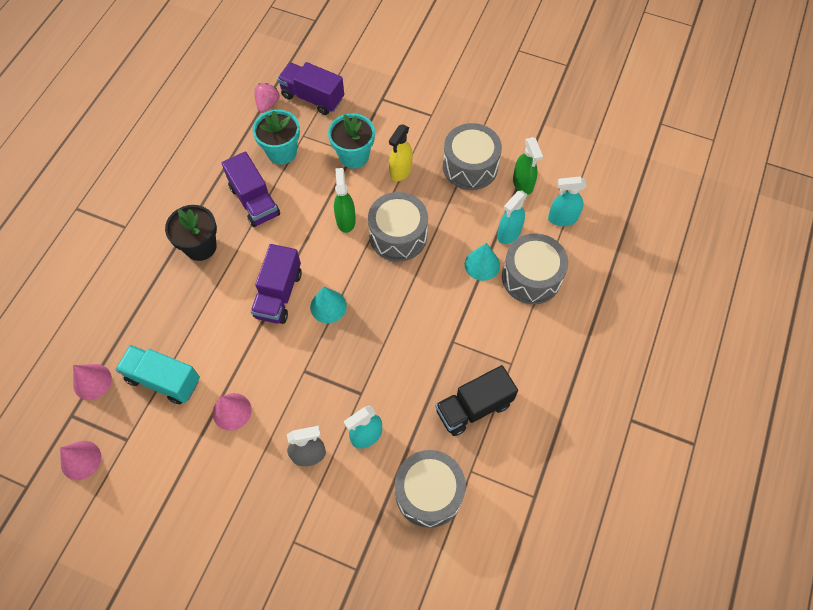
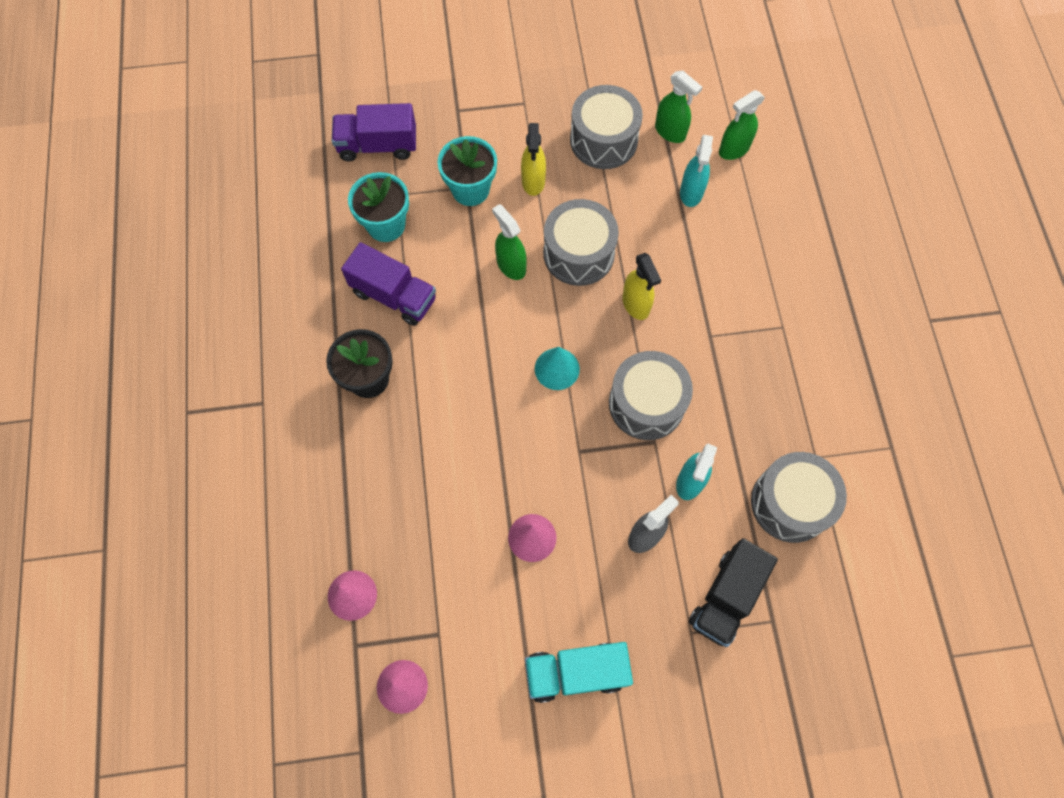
camera: 30 degrees left, 5 degrees up
turquoise truck [115,345,200,404] -> turquoise truck moved to [525,642,633,703]
purple truck [251,244,302,324] -> none
pink strawberry [254,83,280,113] -> none
black truck [435,365,518,436] -> black truck moved to [689,538,778,647]
turquoise cone [465,243,500,281] -> none
grey drum [502,233,568,304] -> grey drum moved to [609,351,693,440]
turquoise spray bottle [548,177,587,226] -> green spray bottle [719,90,765,160]
none -> yellow spray bottle [622,253,661,320]

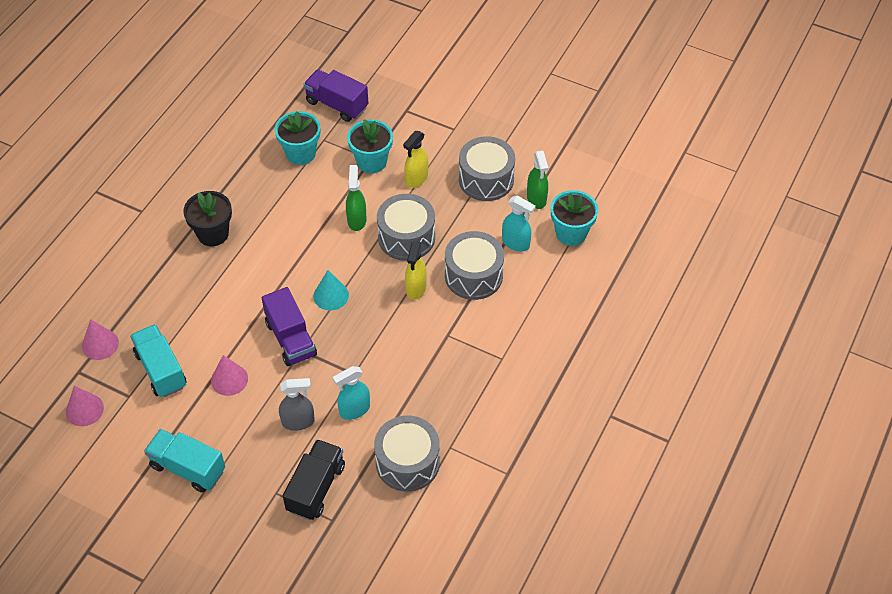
camera: 35 degrees right, 15 degrees down
purple truck [341,242,436,326] -> purple truck moved to [261,287,317,366]
grey drum [609,351,693,440] -> grey drum moved to [445,231,504,300]
turquoise spray bottle [680,135,713,207] -> turquoise spray bottle turned 105 degrees counterclockwise [502,196,536,251]
black truck [689,538,778,647] -> black truck turned 135 degrees clockwise [283,439,345,520]
green spray bottle [719,90,765,160] -> turquoise flower pot [551,190,598,246]
none -> turquoise truck [130,324,187,397]

